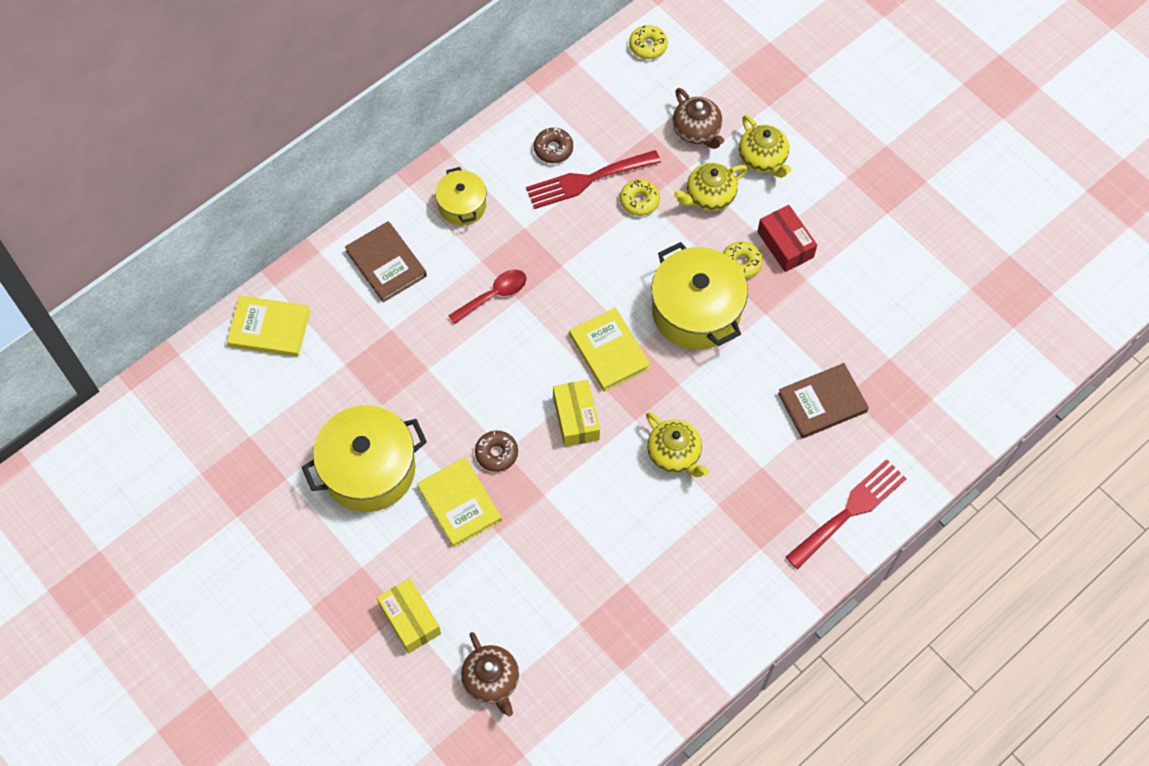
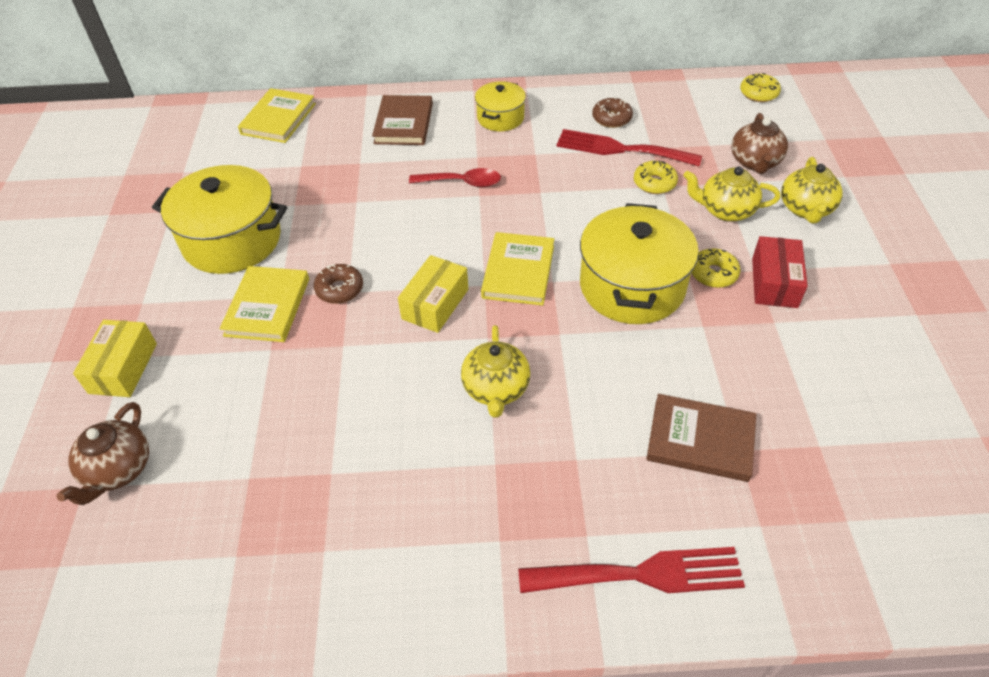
camera: 40 degrees right, 15 degrees down
yellow book [227,296,310,357] -> yellow book turned 60 degrees clockwise [238,88,316,143]

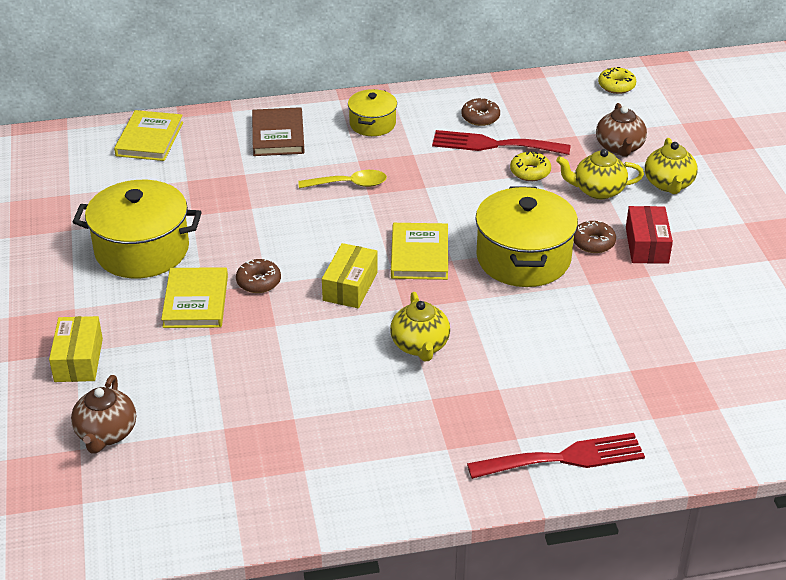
camera: 10 degrees left, 10 degrees down
red spoon [409,168,501,187] -> yellow spoon [298,170,387,188]
brown book [646,394,756,482] -> none
yellow donut [691,249,740,288] -> brown donut [573,221,616,253]

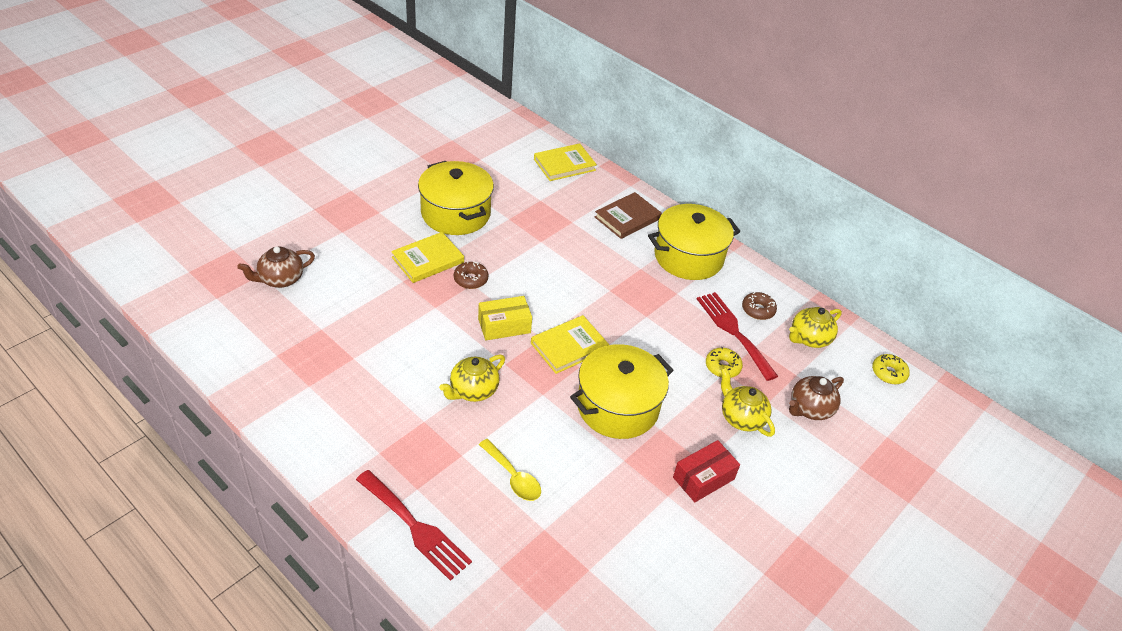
camera: 50 degrees right, 5 degrees up
yellow box [49,316,103,382] -> none
yellow spoon [298,170,387,188] -> yellow spoon moved to [479,439,541,501]
yellow pot [348,89,397,136] -> yellow pot [648,204,740,280], size x1.80
brown donut [573,221,616,253] -> none
yellow teapot [645,138,698,194] -> yellow teapot moved to [789,307,842,348]

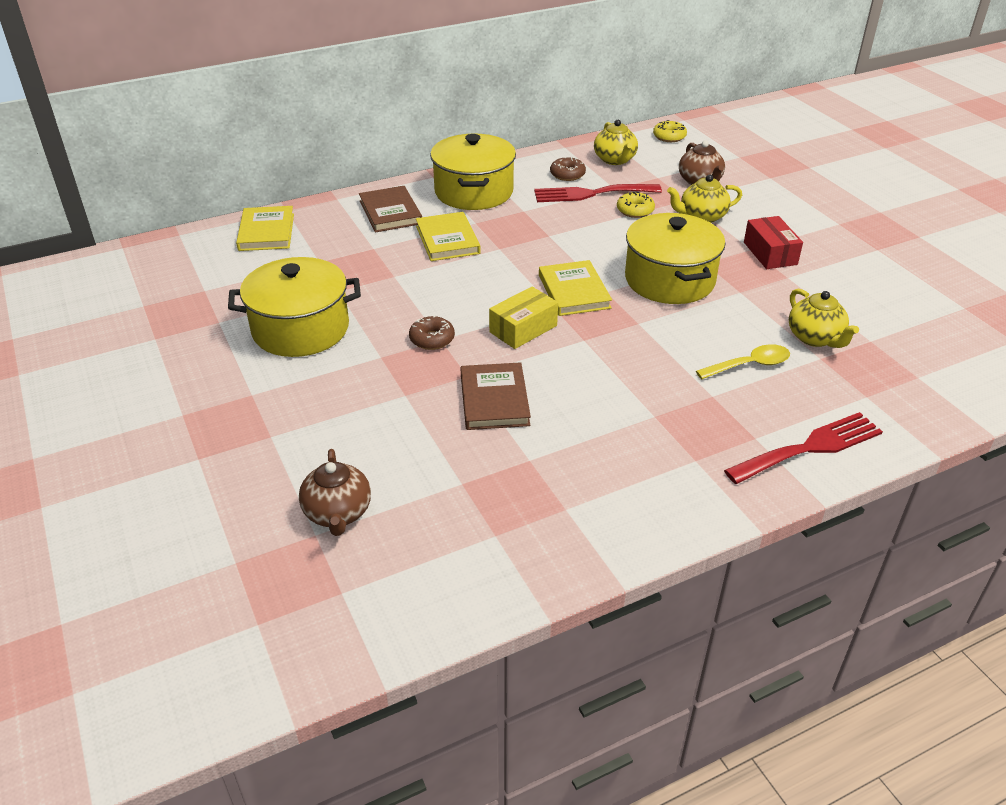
camera: 65 degrees left, 5 degrees down
yellow book [391,232,464,283] -> yellow book moved to [416,212,481,261]
yellow teapot [439,355,505,402] -> yellow teapot moved to [789,289,859,348]
yellow box [478,296,532,340] -> yellow box turned 45 degrees clockwise [489,286,558,349]
none -> brown book [461,362,531,430]

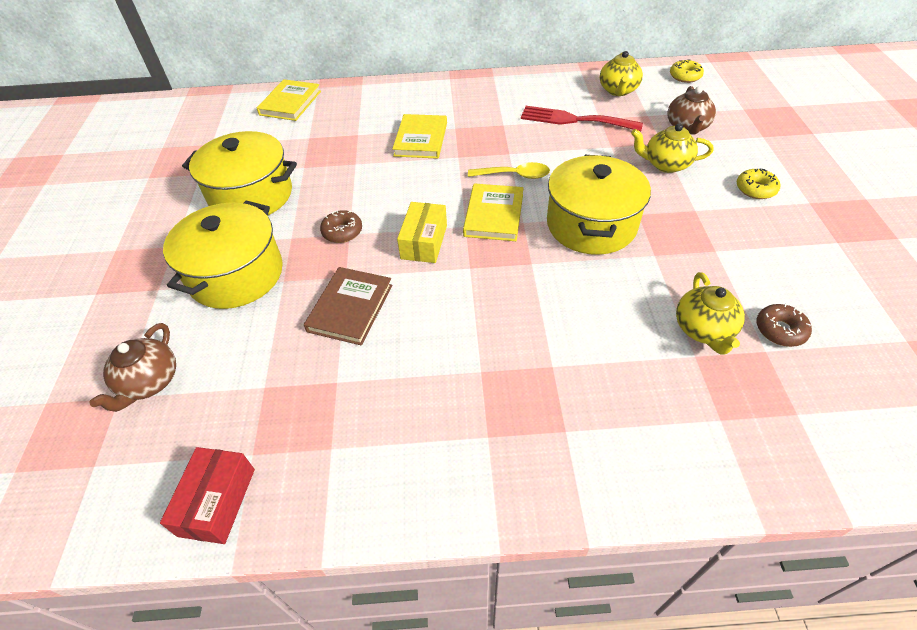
camera: 25 degrees right, 10 degrees up
brown book [359,186,422,233] -> none
yellow pot [430,133,516,210] -> yellow pot moved to [163,201,283,309]
yellow box [489,286,558,349] -> yellow box turned 60 degrees counterclockwise [397,202,447,263]
brown donut [550,156,586,181] -> brown donut moved to [756,304,812,347]
yellow donut [617,192,655,218] -> yellow donut moved to [737,168,780,199]
yellow spoon [696,344,790,379] -> yellow spoon moved to [468,162,550,179]
red fork [724,412,883,484] -> none
red box [744,216,803,269] -> red box moved to [160,447,255,544]

